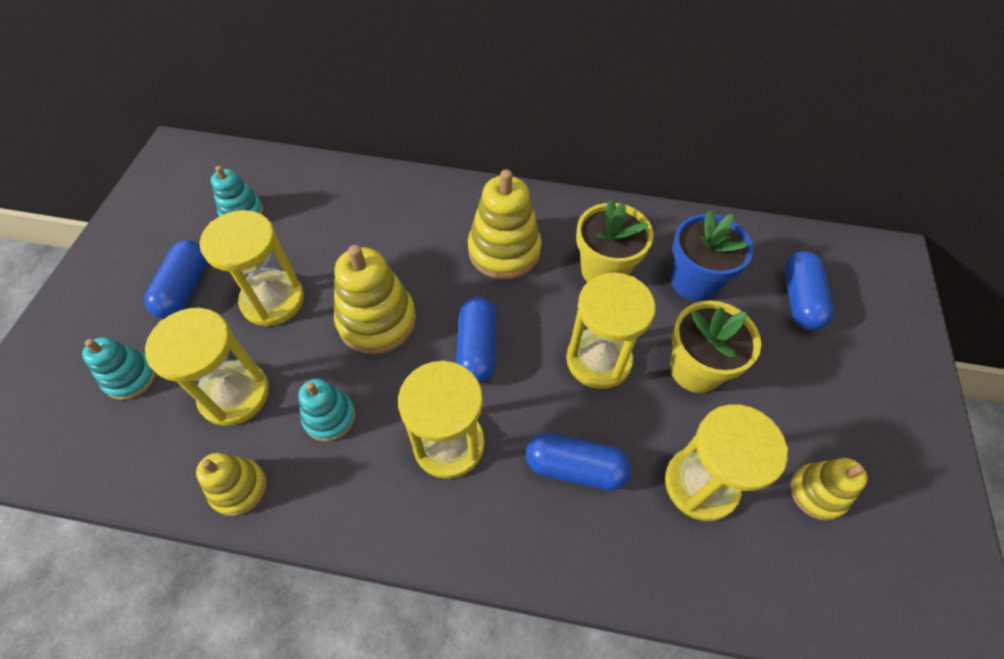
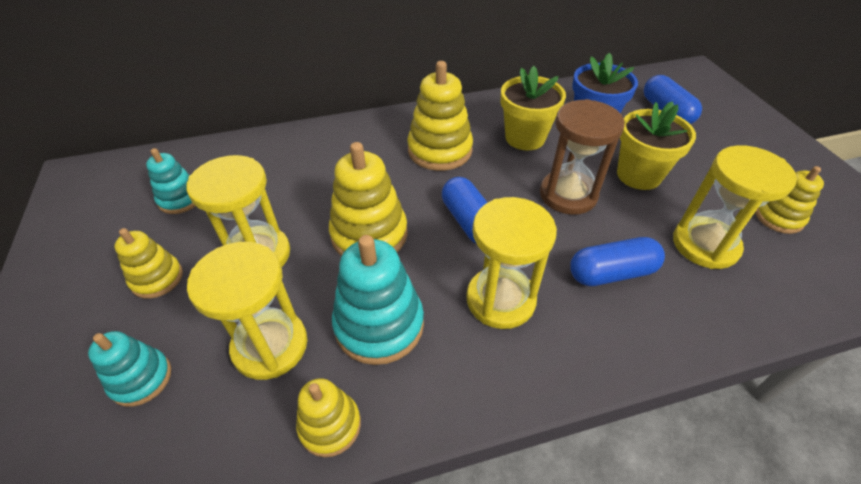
camera: 25 degrees left, 10 degrees down
blue capsule [144,240,207,319] -> yellow stacking toy [114,228,183,299]
turquoise stacking toy [299,379,355,442] -> turquoise stacking toy [332,235,424,365], size x1.67
yellow hourglass [566,273,656,389] -> brown hourglass [540,99,625,215]

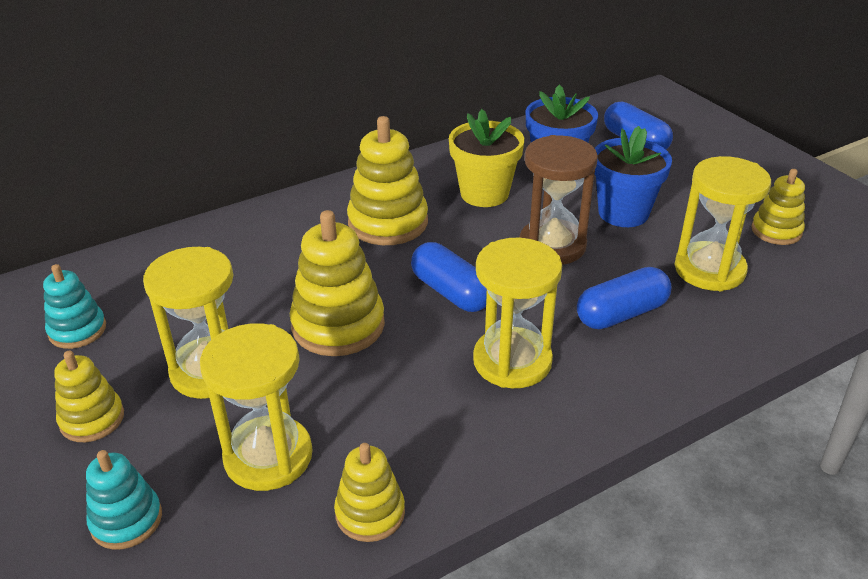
camera: 15 degrees left, 10 degrees down
turquoise stacking toy [332,235,424,365] -> none
yellow flower pot [617,102,696,190] -> blue flower pot [595,126,672,227]

